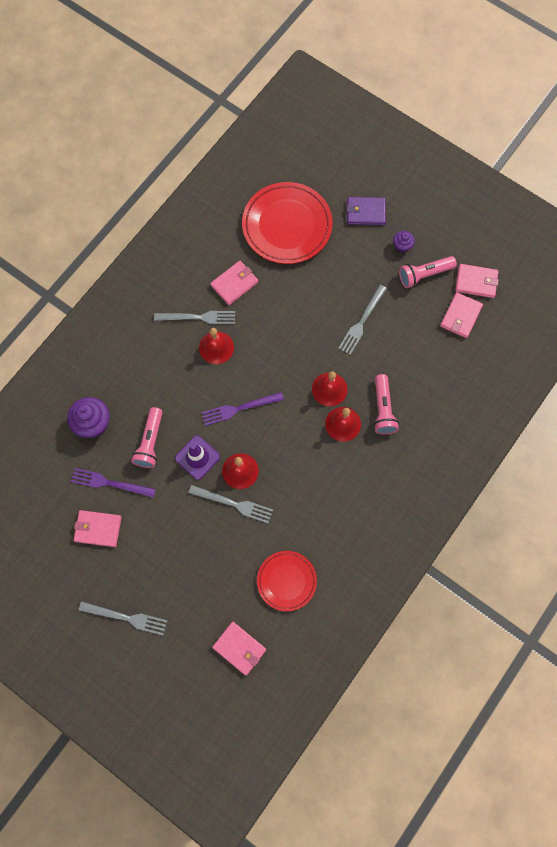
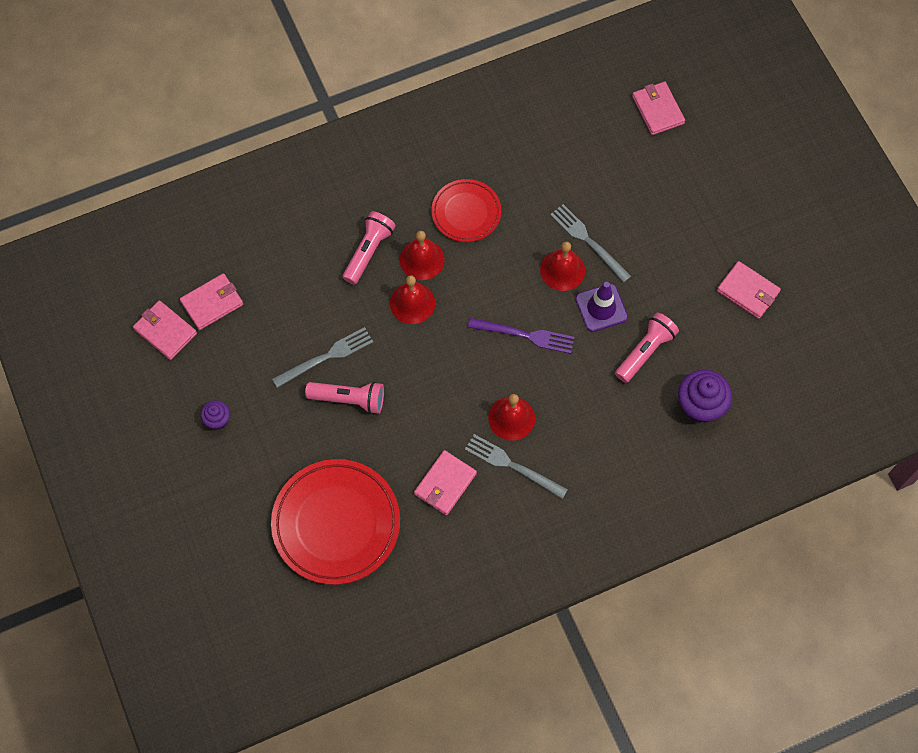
camera: 150 degrees left, 5 degrees down
purple fork [71,468,156,498] -> none
grey fork [79,601,168,635] -> none
pink wallet [210,261,258,305] -> pink wallet turned 45 degrees counterclockwise [414,450,477,515]
red plate [257,551,317,611] -> red plate moved to [431,179,501,242]
purple wallet [346,197,386,225] -> none
pink flashlight [399,256,457,288] -> pink flashlight moved to [305,382,384,414]

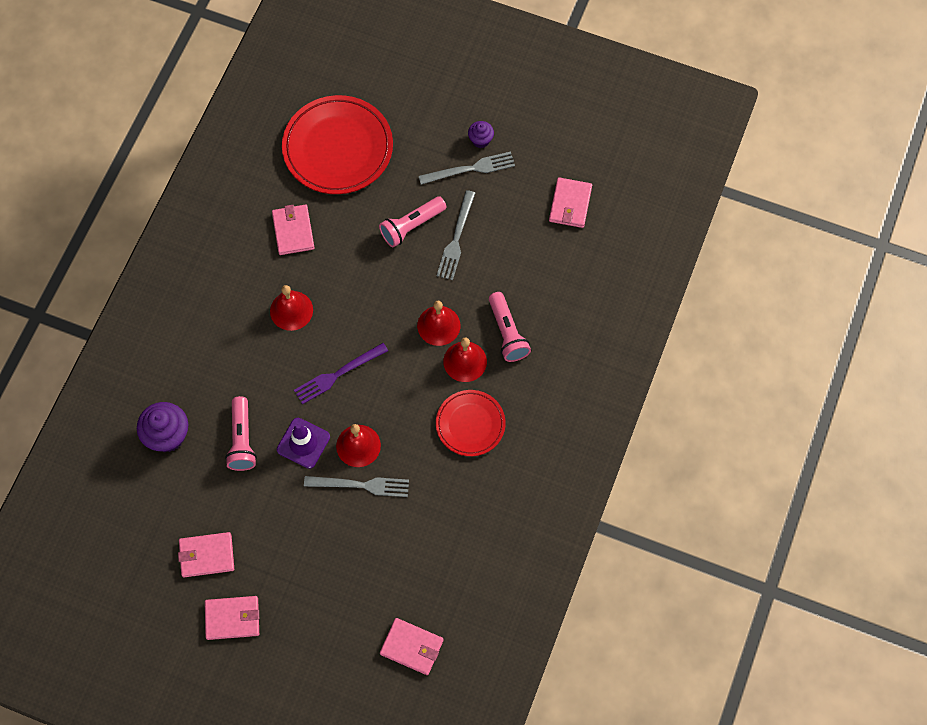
camera: 135 degrees right, 0 degrees up
pink wallet [133,300,197,360] -> pink wallet moved to [205,596,259,640]
grey fork [465,434,568,499] -> grey fork moved to [419,152,515,185]

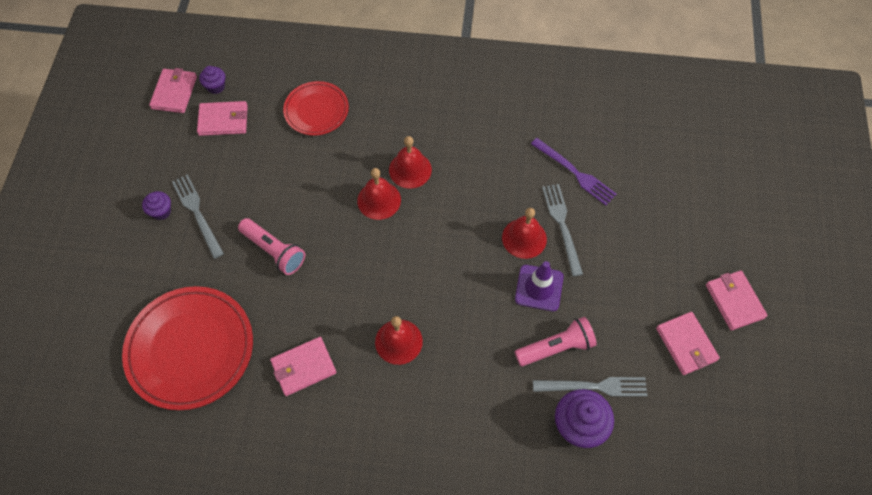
camera: 105 degrees left, 5 degrees down
purple fork [294,343,388,404] -> purple fork moved to [531,138,617,205]
pink wallet [380,618,443,675] -> pink wallet moved to [149,68,197,113]
red plate [436,390,506,456] -> red plate moved to [283,81,349,136]
grey fork [437,190,475,280] -> grey fork moved to [533,377,647,397]
pink flashlight [489,292,531,362] -> none
none -> purple cupcake [199,66,225,94]

